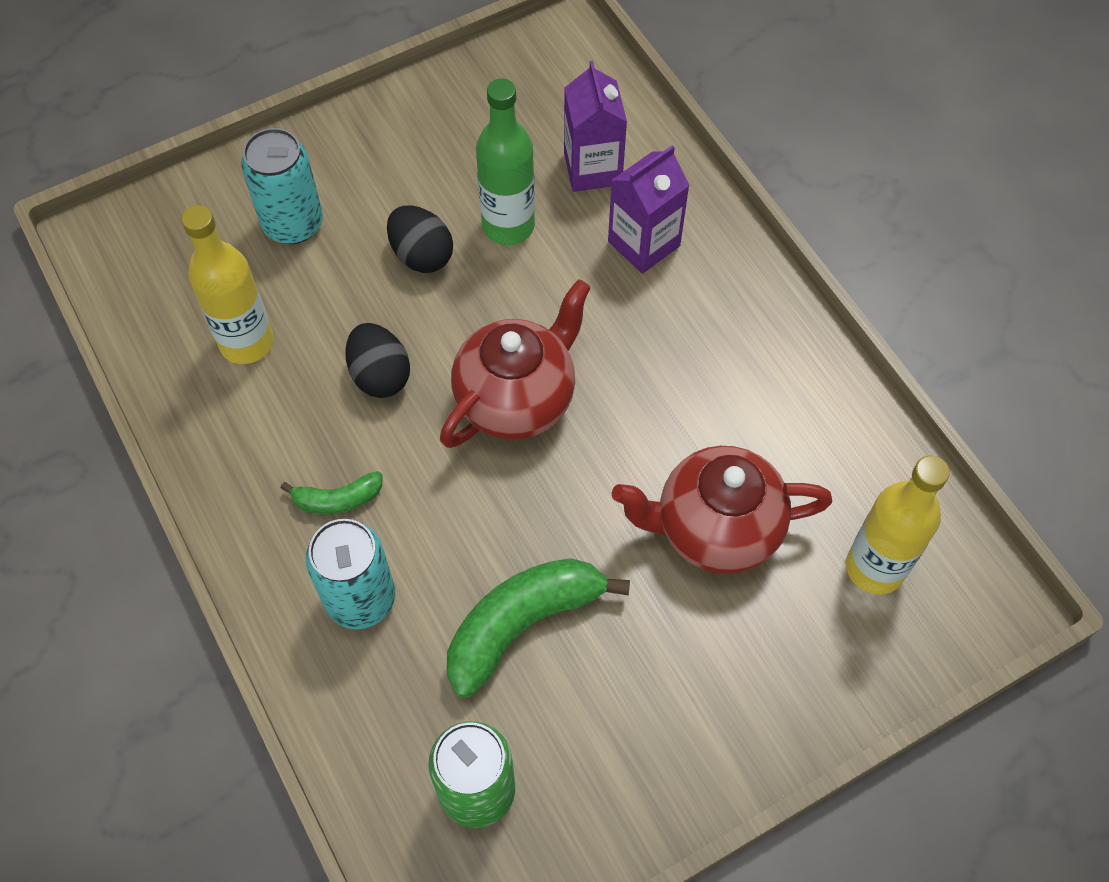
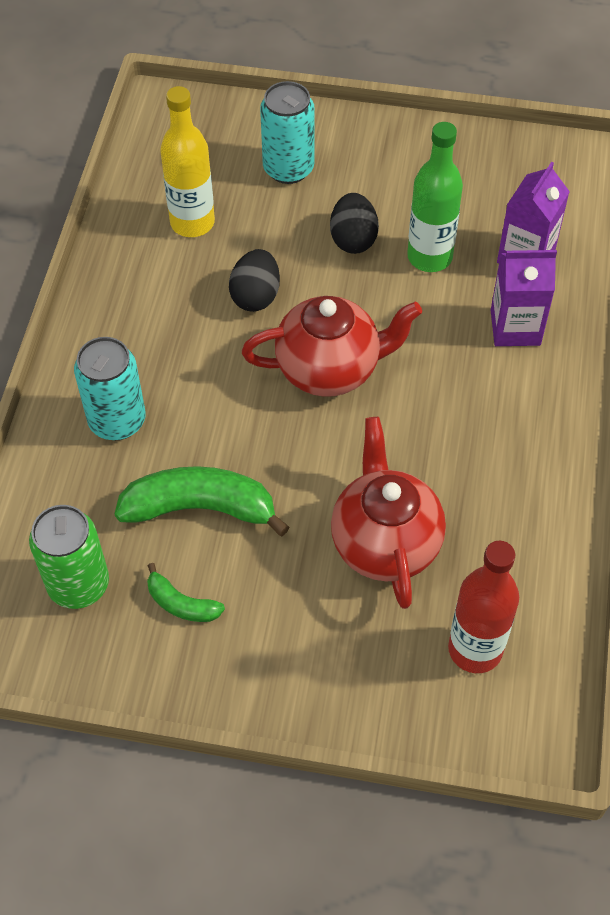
camera: 40 degrees right, 5 degrees down
green banana [281,471,382,514] -> green banana moved to [147,563,225,622]
red teapot [612,446,833,574] -> red teapot turned 45 degrees clockwise [331,417,446,609]
yellow bottle [846,456,950,595] -> red bottle [448,541,519,673]

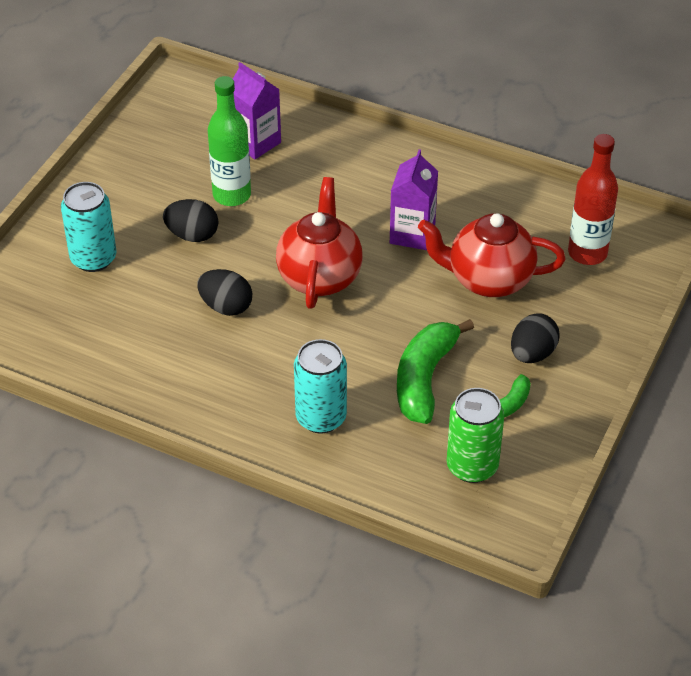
camera: 75 degrees left, 10 degrees down
yellow bottle [160,86,215,237] -> none
purple carton [491,250,557,346] -> purple carton moved to [390,149,438,250]
none -> black egg [511,313,559,363]

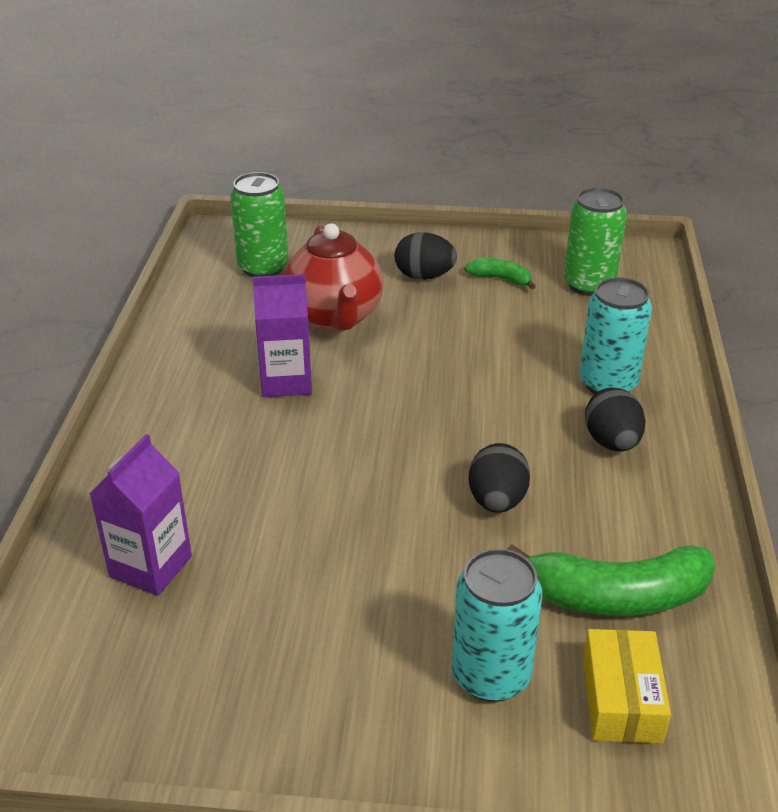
camera: 110 degrees left, 10 degrees down
black egg [163,199,219,242] -> black egg moved to [585,388,646,451]
green bottle [208,76,251,206] -> none
red teapot [276,177,363,309] -> none
green banana [397,319,474,424] -> green banana moved to [507,544,716,616]
red bottle [568,134,618,265] -> green can [230,172,288,277]
none -> yellow box [583,629,671,743]

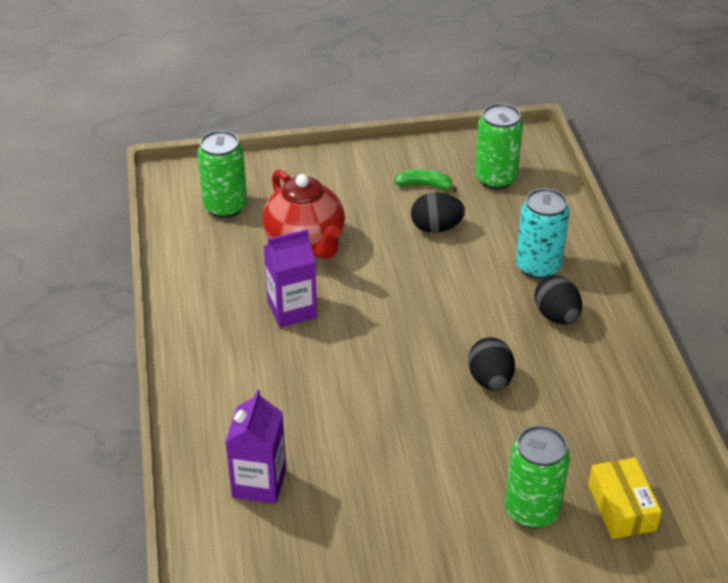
camera: 15 degrees left, 5 degrees up
black egg [395,232,457,280] -> black egg moved to [411,192,465,233]
turquoise can [452,548,542,702] -> green can [505,425,570,529]
green banana [507,544,716,616] -> none

